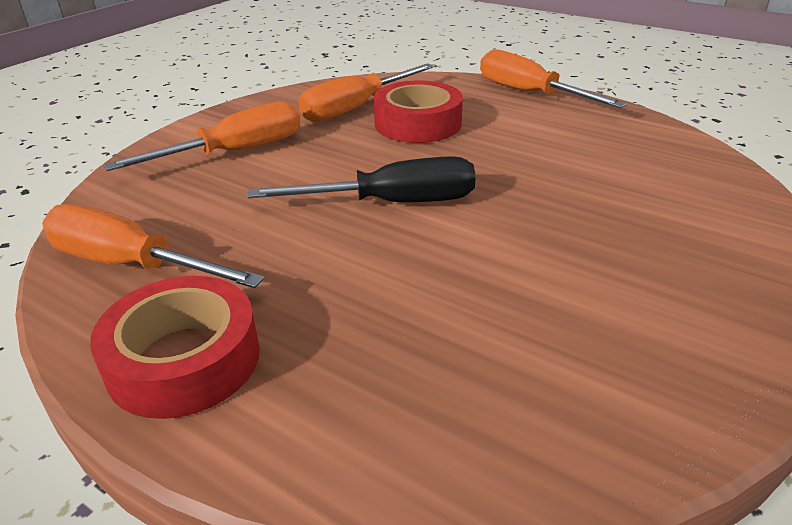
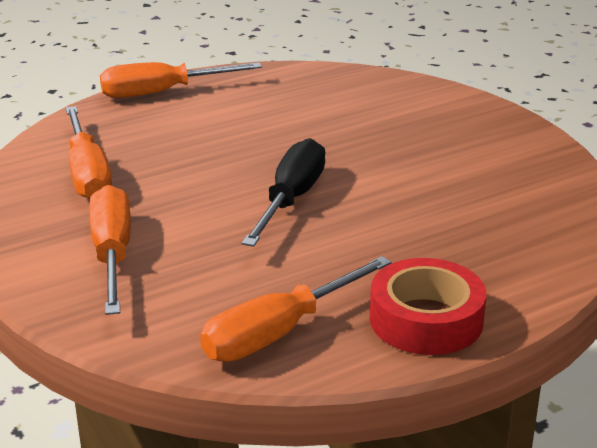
camera: 65 degrees left, 5 degrees down
red tape [374,80,463,143] -> none

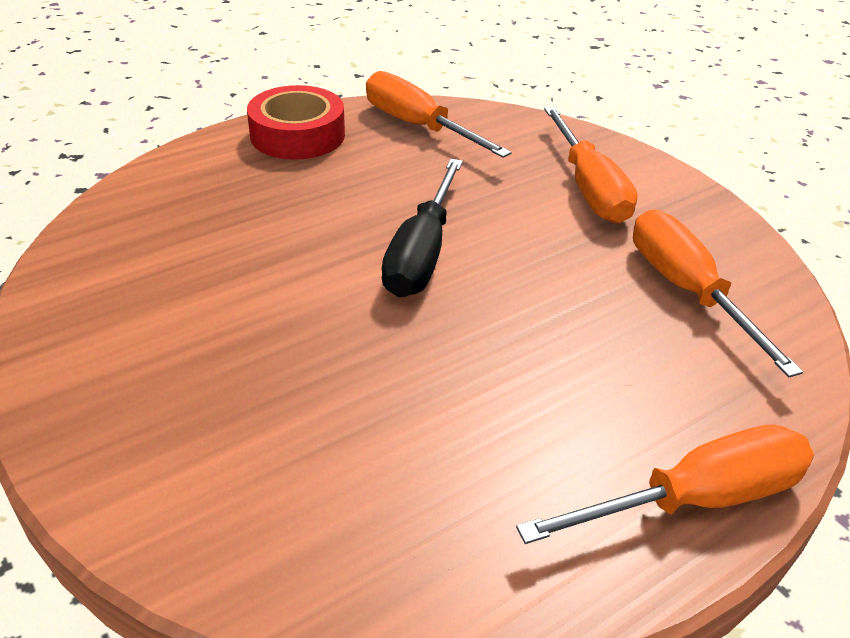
camera: 175 degrees right, 10 degrees up
orange screwdriver [200,256,392,362] -> orange screwdriver turned 90 degrees counterclockwise [366,71,512,158]

